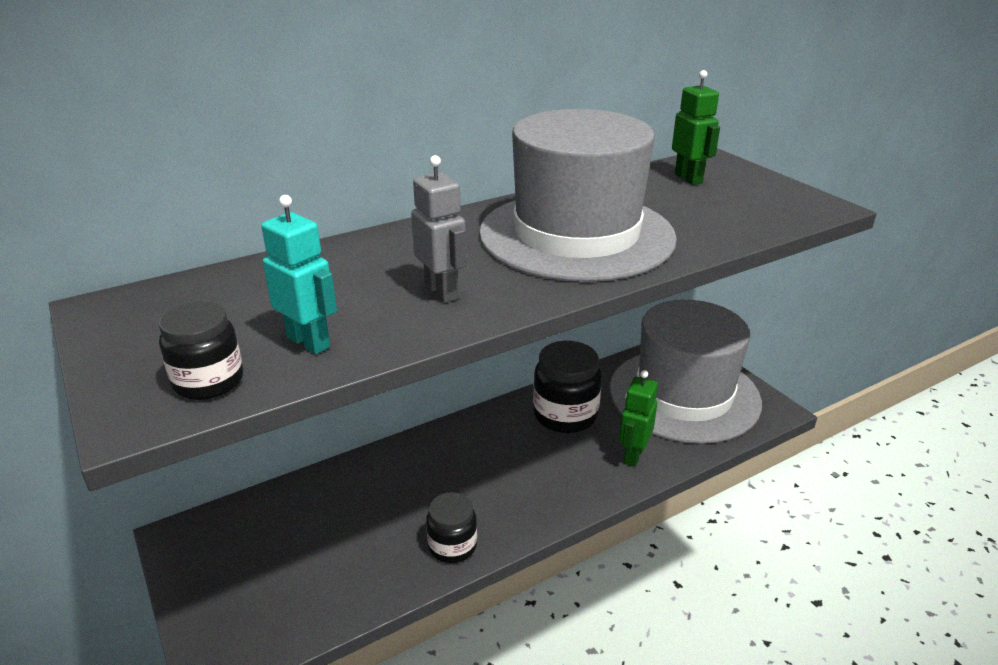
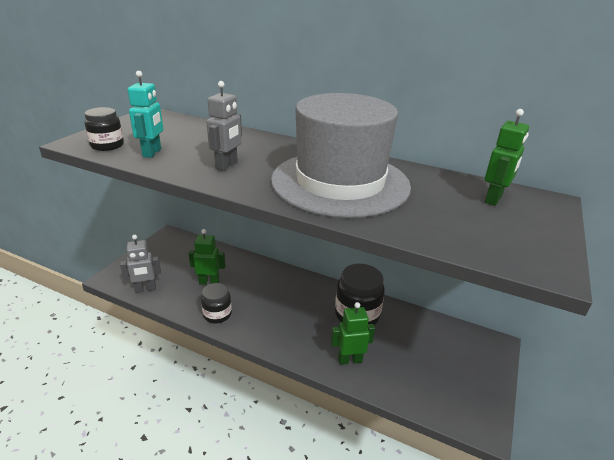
camera: 55 degrees right, 0 degrees up
grey hat [609,300,762,444] -> none
none -> grey robot [120,235,161,293]
none -> green robot [189,229,226,285]

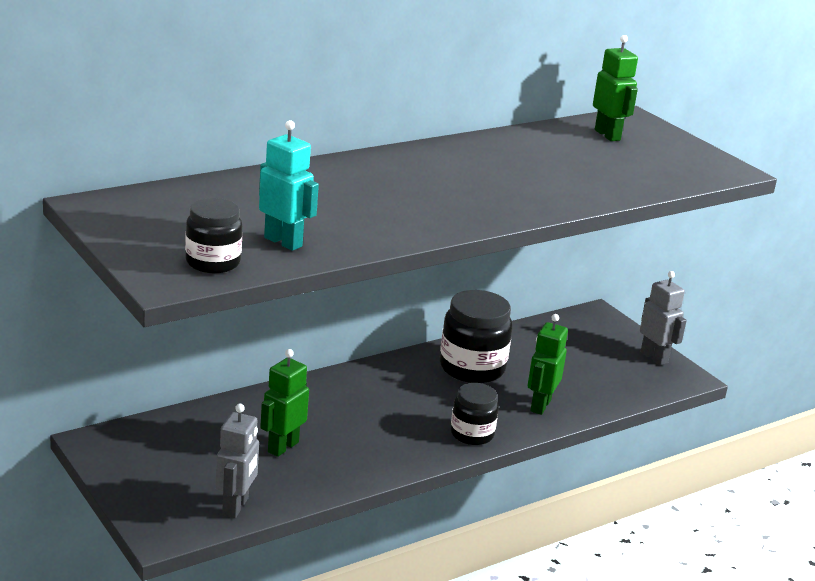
camera: 60 degrees left, 5 degrees down
black jar [201,283,232,323] -> black jar moved to [450,383,499,445]
grey robot [206,81,242,171] -> grey robot moved to [640,271,687,366]
grey hat [271,93,411,218] -> none

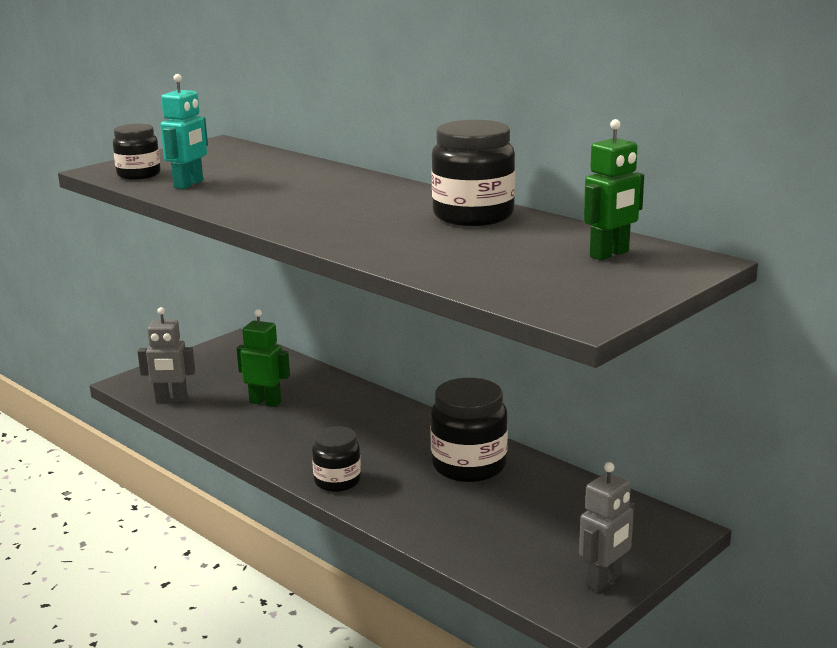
camera: 80 degrees right, 5 degrees down
green robot [528,314,568,415] -> none
none -> black jar [432,120,515,226]

